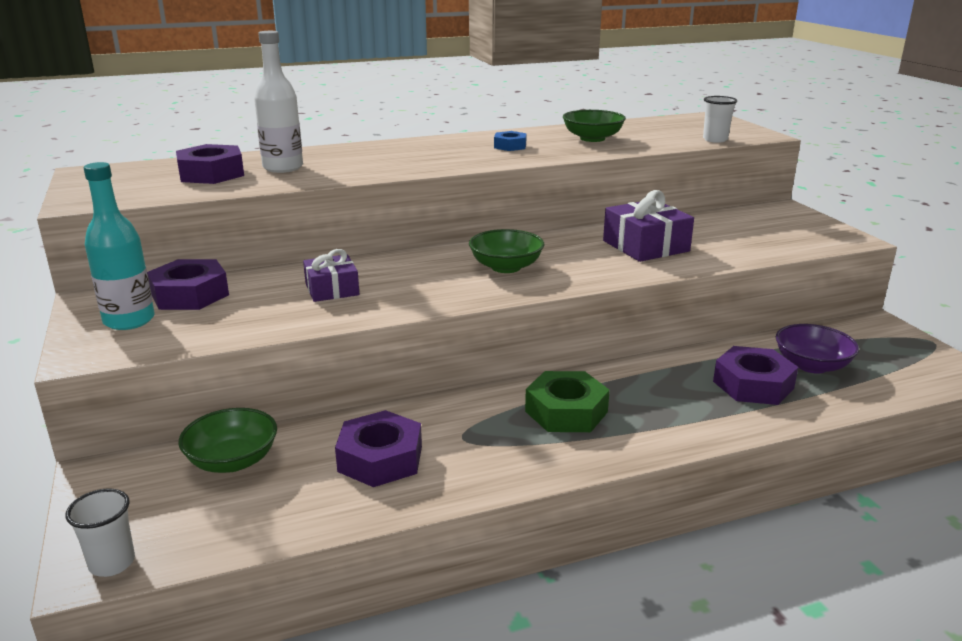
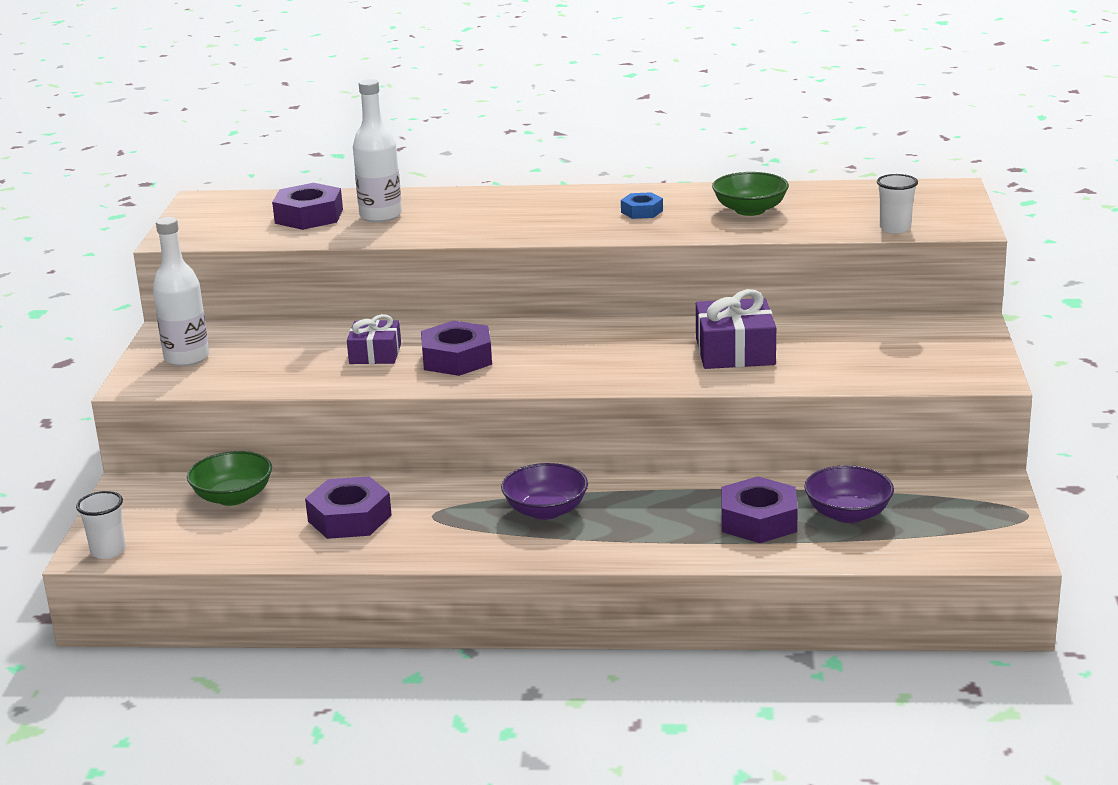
camera: 25 degrees right, 0 degrees up
turquoise bottle [84,162,155,330] -> white bottle [153,217,209,366]
purple nut [147,259,229,310] -> purple nut moved to [421,321,492,376]
green bowl [469,229,544,273] -> none
green nut [525,371,610,432] -> purple bowl [501,463,588,520]

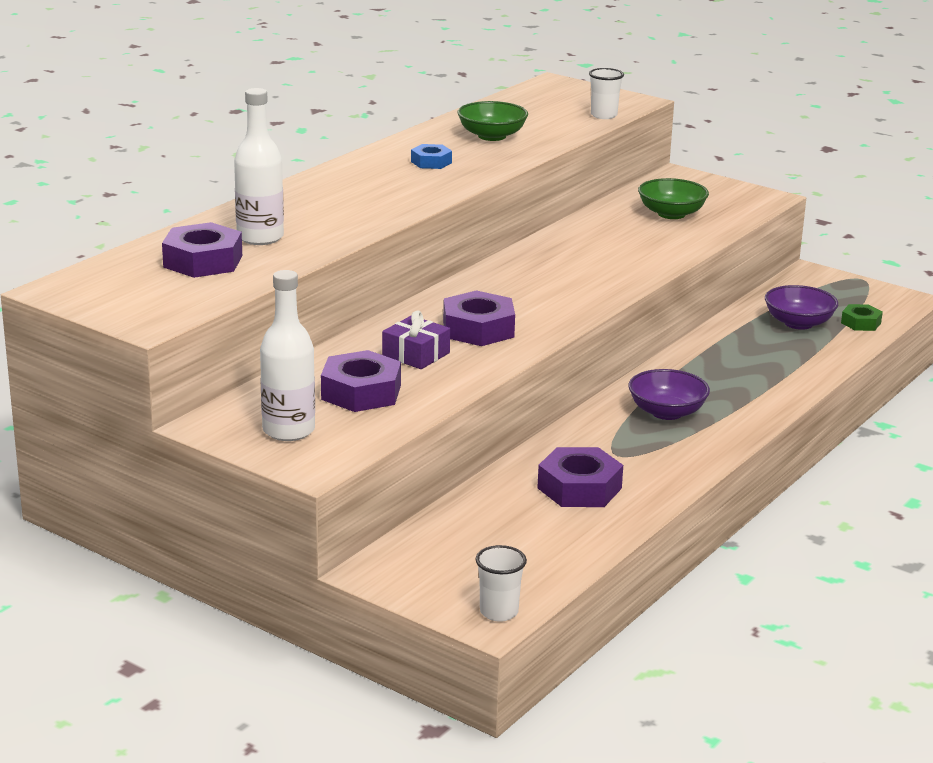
camera: 60 degrees left, 0 degrees up
green bowl [187,451,272,506] -> green bowl moved to [638,178,709,219]
purple gift [696,289,776,369] -> none
purple nut [722,476,798,543] -> purple nut moved to [321,350,401,412]
none -> green nut [841,304,883,331]

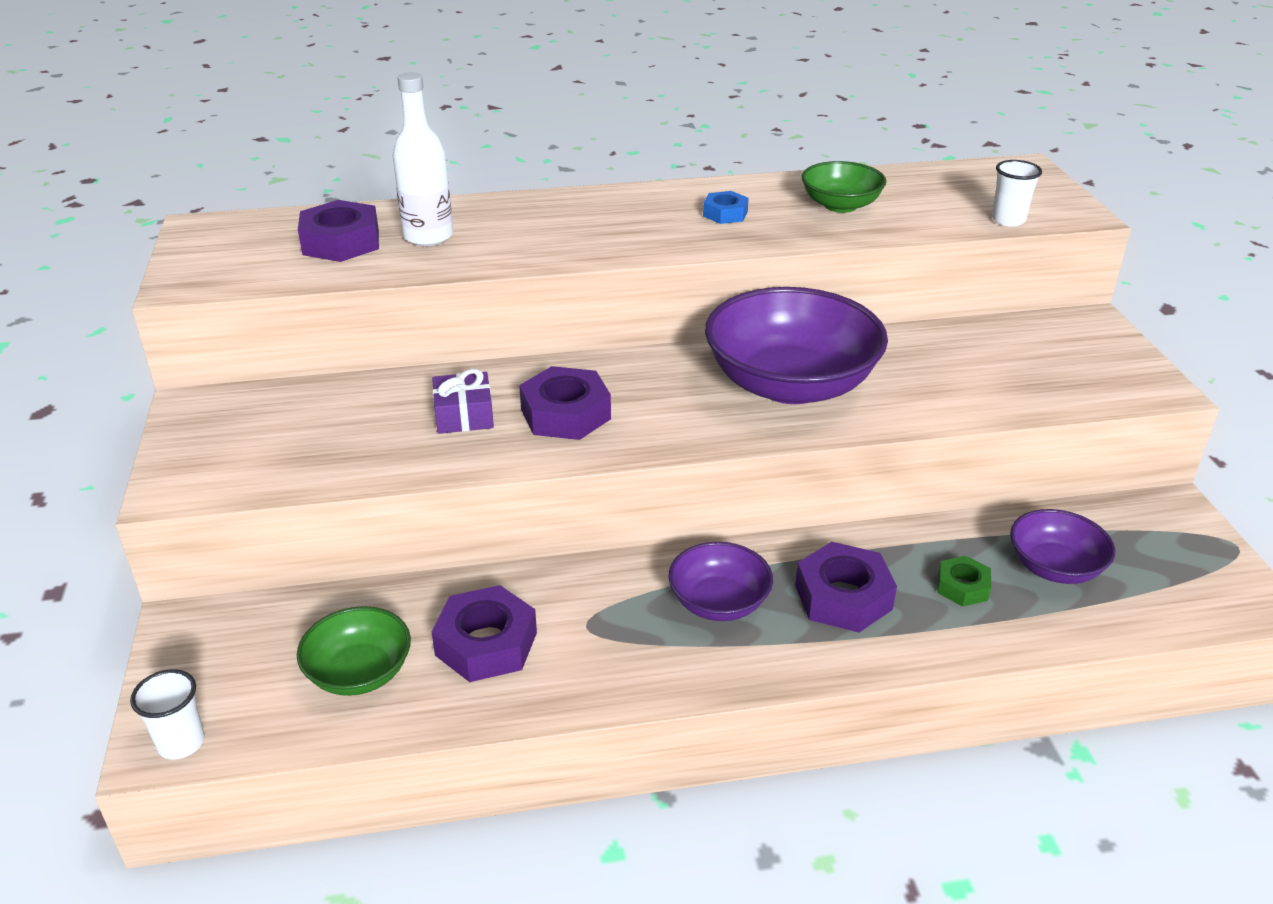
camera: 45 degrees right, 10 degrees up
white bottle [260,270,315,441] -> none
purple nut [321,350,401,412] -> purple nut moved to [795,542,897,632]
green bowl [638,178,709,219] -> green bowl moved to [297,606,411,696]
green nut [841,304,883,331] -> green nut moved to [938,556,991,607]
none -> purple bowl [705,287,888,404]

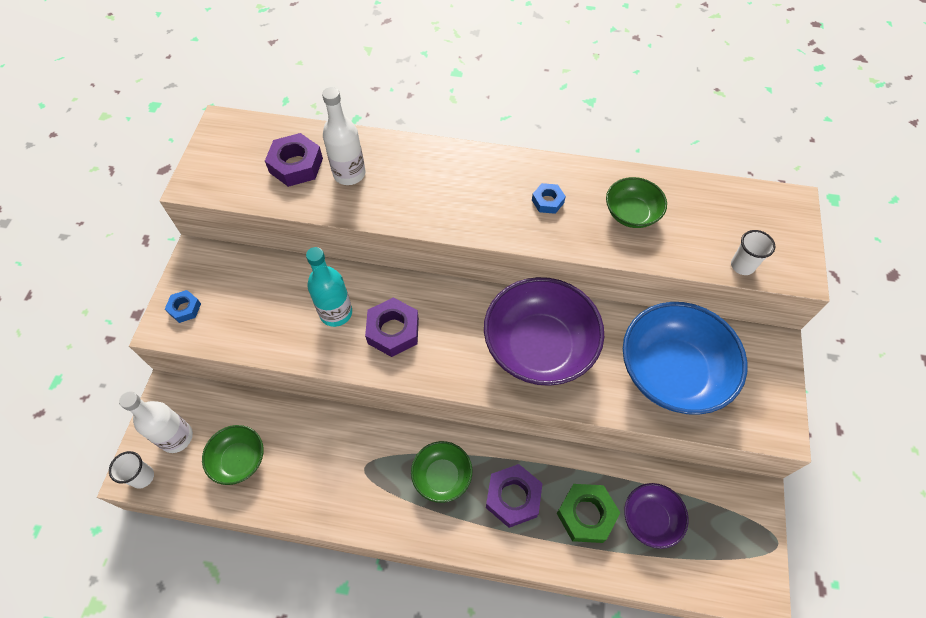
camera: 20 degrees right, 25 degrees up
purple gift [432,369,494,434] -> turquoise bottle [306,247,352,327]
purple nut [432,585,537,682] -> none
purple bowl [668,542,773,621] -> green bowl [411,441,472,503]
green nut [938,556,991,607] -> green nut [557,484,620,543], size x1.74
none -> white bottle [119,391,193,453]
none -> blue nut [165,290,201,323]
none -> blue bowl [623,302,748,415]

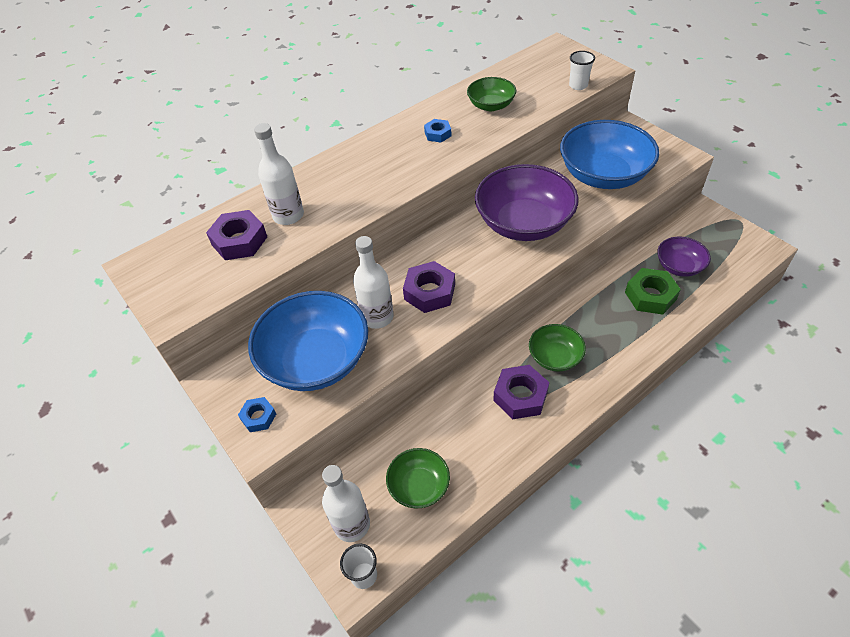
camera: 45 degrees left, 10 degrees down
turquoise bottle [306,247,352,327] -> white bottle [353,236,394,329]
purple nut [486,464,542,528] -> purple nut moved to [493,365,549,419]
none -> blue bowl [248,291,368,391]

